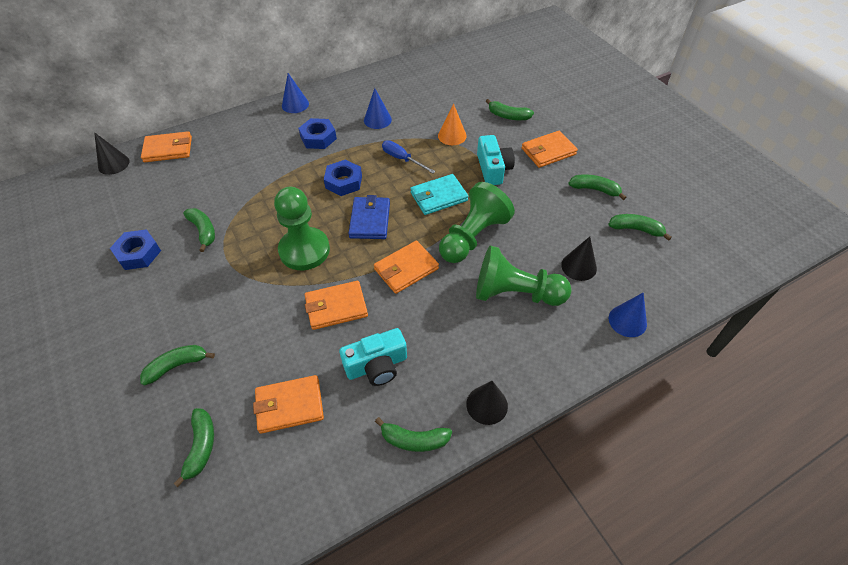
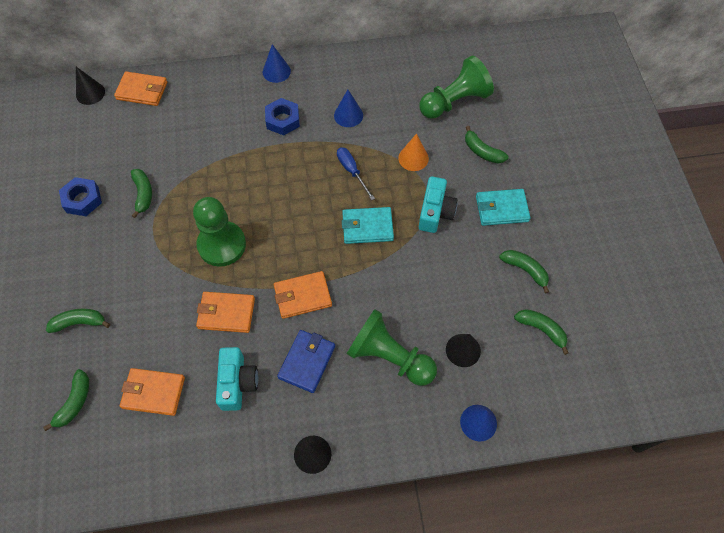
camera: 20 degrees right, 10 degrees up
blue nut [324,160,362,196] -> none
turquoise camera [339,328,407,386] -> turquoise camera turned 90 degrees counterclockwise [216,347,258,411]
blue wallet [349,195,390,239] -> blue wallet moved to [277,330,335,393]
green banana [375,417,452,452] -> none
green pawn [439,182,515,263] -> green pawn moved to [419,56,494,119]
orange wallet [522,131,578,168] -> turquoise wallet [476,189,531,226]

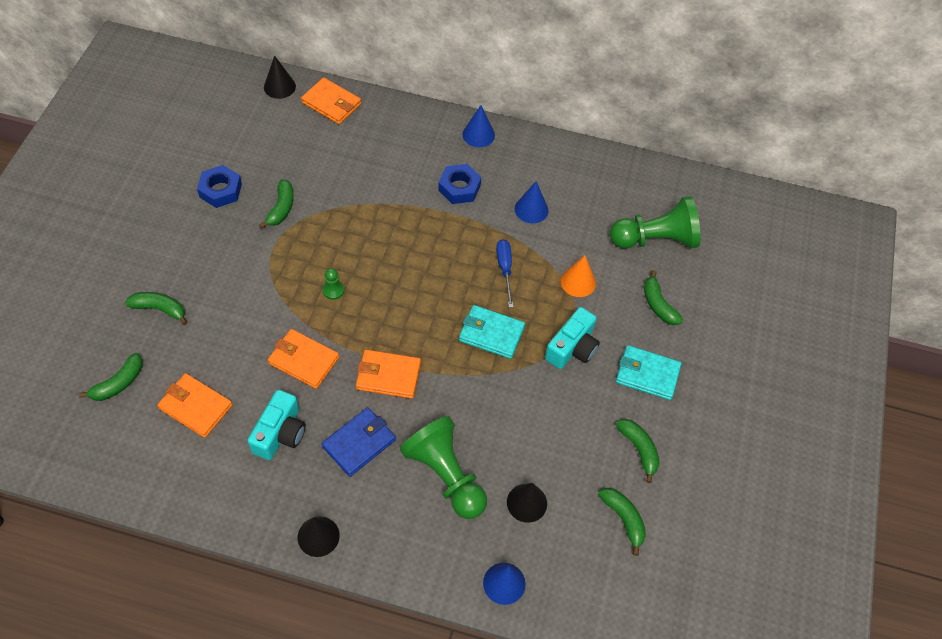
camera: 20 degrees right, 5 degrees down
green pawn [193,197,246,267] -> green pawn [323,268,344,300], size x0.40

